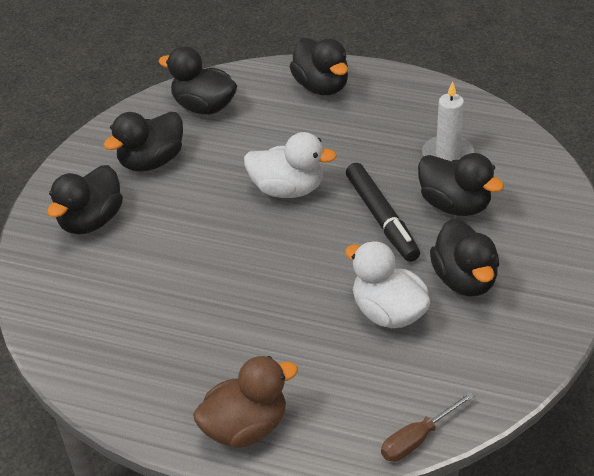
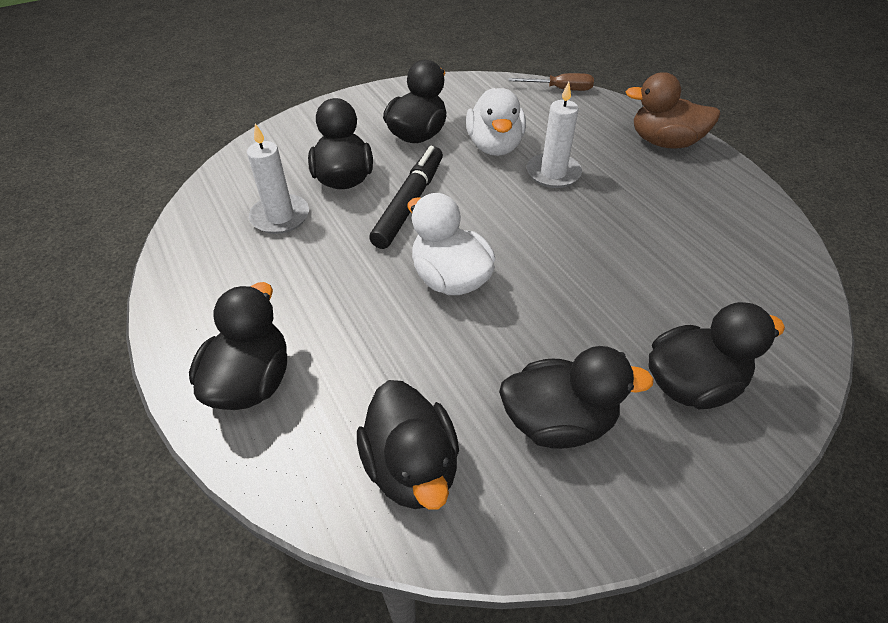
camera: 140 degrees left, 5 degrees up
none -> white candle [527,82,582,188]

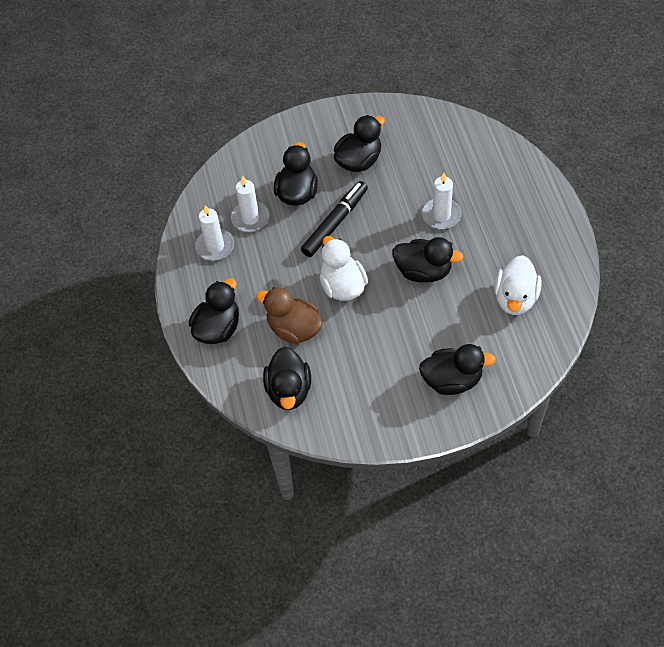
camera: 20 degrees right, 10 degrees up
white duck [466,88,526,156] -> white duck moved to [494,255,542,315]
black duck [499,346,654,449] -> black duck moved to [392,237,464,282]
brown screwdriver [508,73,594,91] -> none
brown duck [626,72,721,149] -> brown duck moved to [256,287,323,344]
none -> white candle [195,205,234,261]

